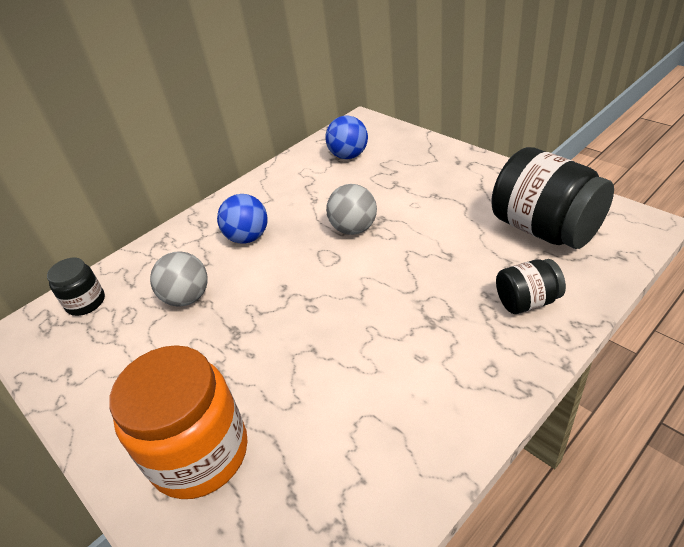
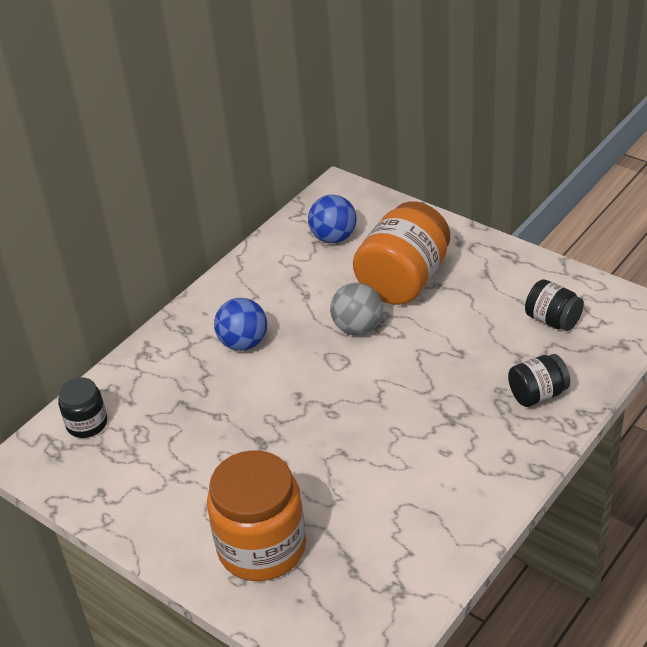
camera: 10 degrees left, 0 degrees up
grey ball [150,251,208,307] -> none
black jar [491,147,614,249] -> black jar [525,279,584,331], size x0.52
none -> orange jar [353,201,450,305]

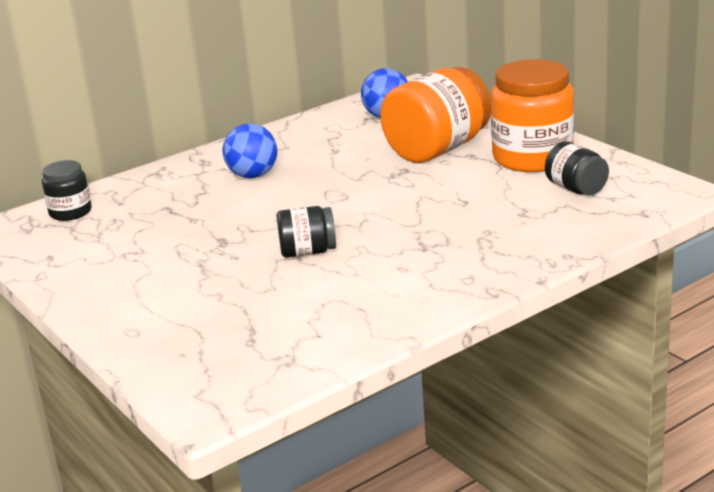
camera: 15 degrees right, 15 degrees down
orange jar [207,450,306,581] -> orange jar moved to [491,59,574,172]
grey ball [330,283,383,335] -> none
black jar [508,354,570,407] -> black jar moved to [277,206,336,258]

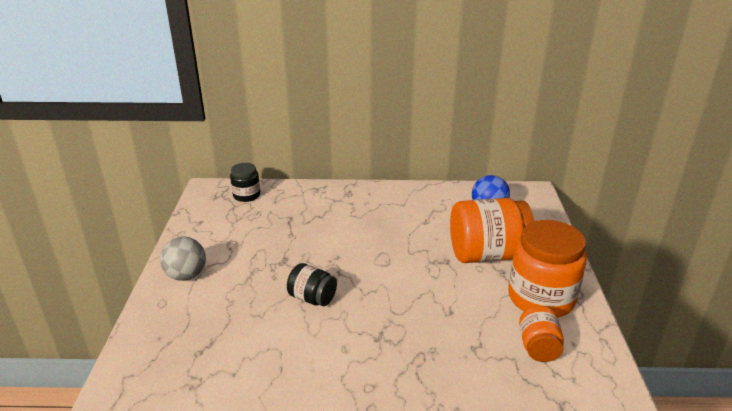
camera: 35 degrees right, 5 degrees up
blue ball [222,123,277,178] -> none
black jar [545,141,609,195] -> orange jar [519,306,564,362]
none -> grey ball [160,237,206,281]

